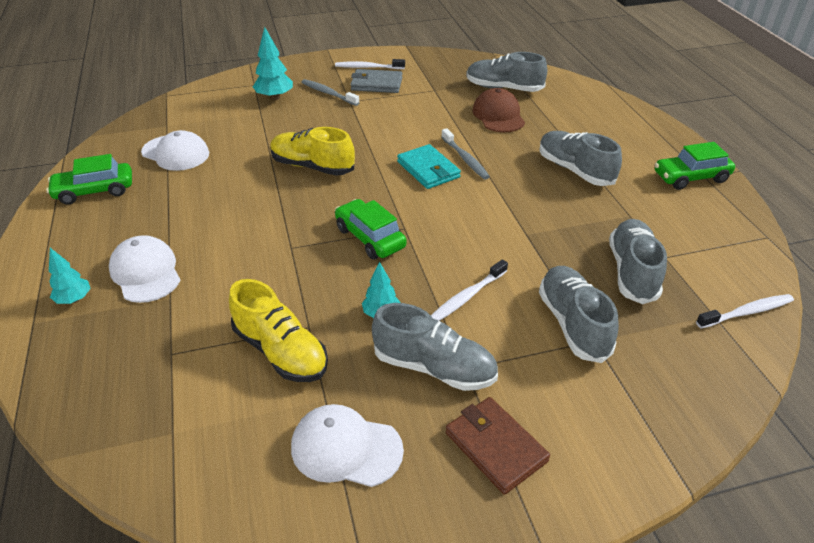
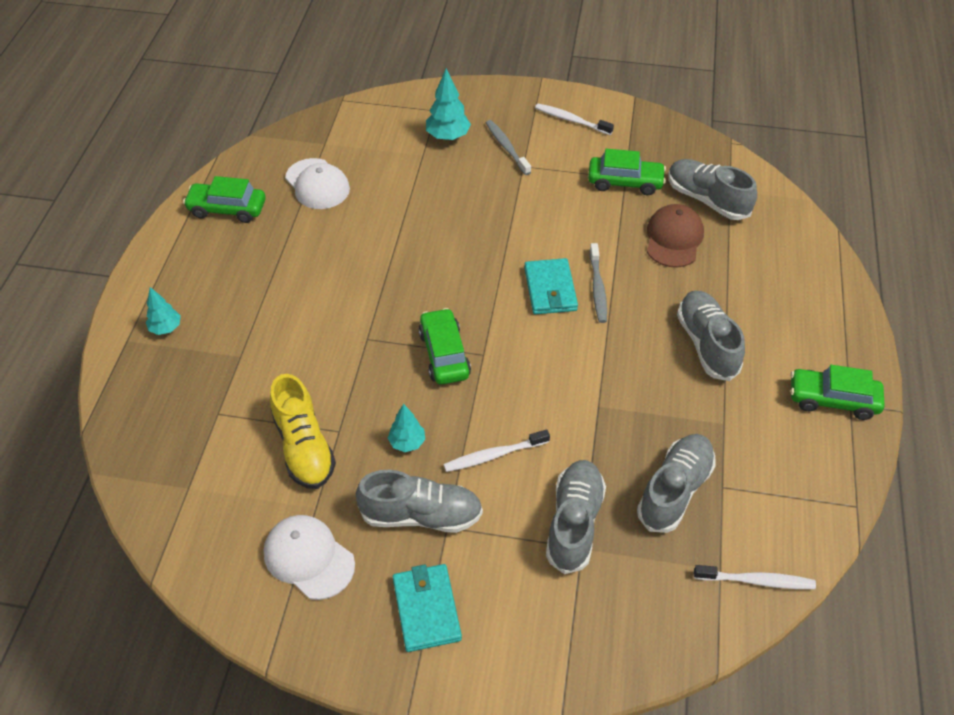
camera: 25 degrees right, 10 degrees up
white cap [109,235,180,303] -> none
yellow shoe [270,127,355,176] -> none
grey wallet [350,69,403,93] -> none
grey shoe [372,303,498,391] -> grey shoe turned 45 degrees counterclockwise [356,470,483,533]
brown wallet [446,397,550,495] -> turquoise wallet [393,564,462,652]
none -> green car [588,149,666,195]

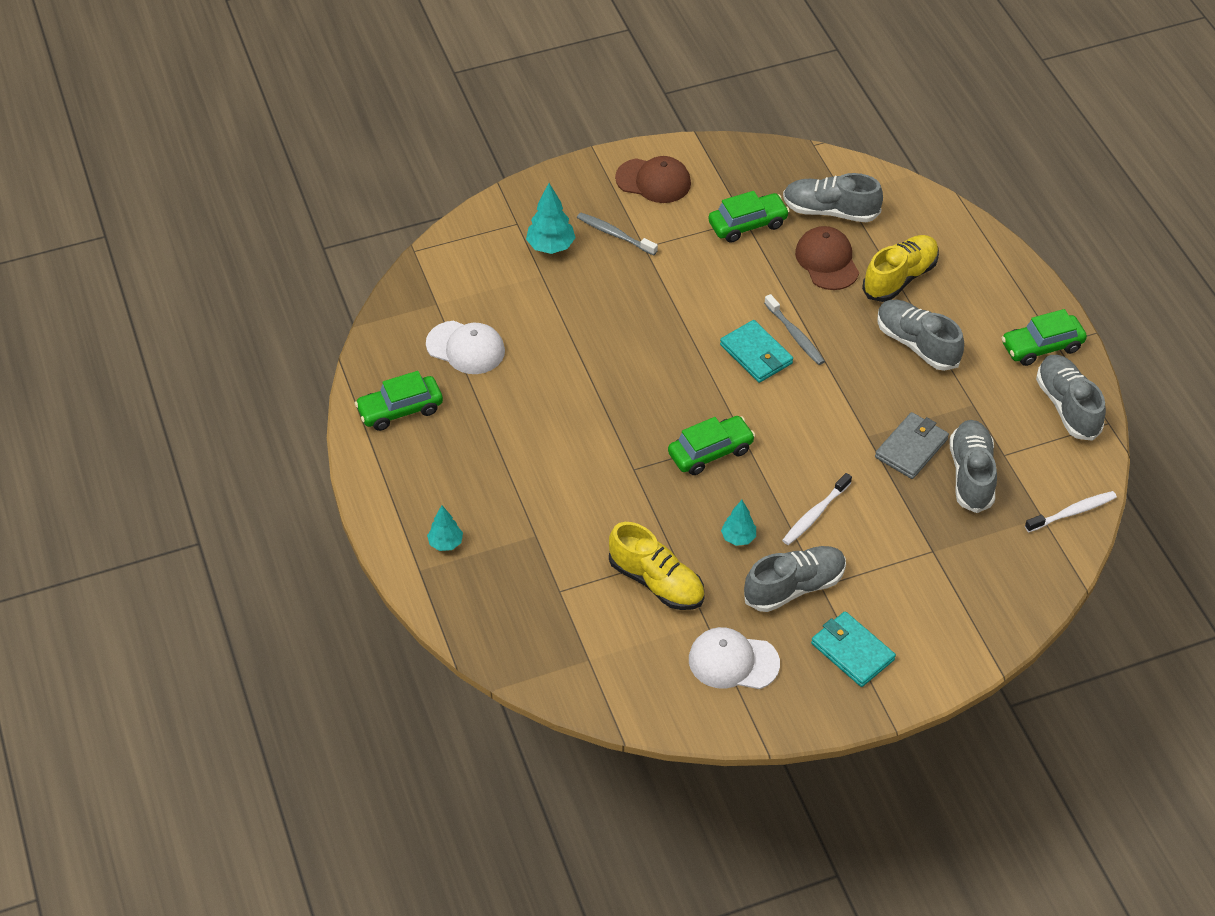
camera: 30 degrees left, 0 degrees up
green car [418,308,471,384] -> green car turned 105 degrees clockwise [668,416,755,475]
white toothbrush [535,103,614,135] -> brown cap [615,156,691,203]
grey shoe [546,460,606,574] -> grey shoe moved to [1036,355,1106,441]
none -> yellow shoe [862,235,939,302]
none -> grey wallet [875,412,949,479]

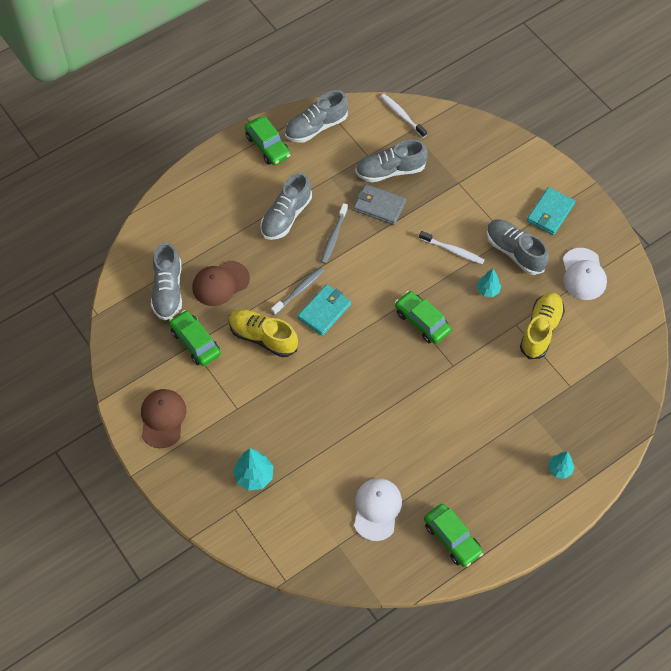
camera: 105 degrees left, 10 degrees up
grey toothbrush [577,212,658,255] -> grey toothbrush moved to [321,203,348,264]
yellow shoe [862,235,939,302] -> yellow shoe moved to [229,309,298,357]

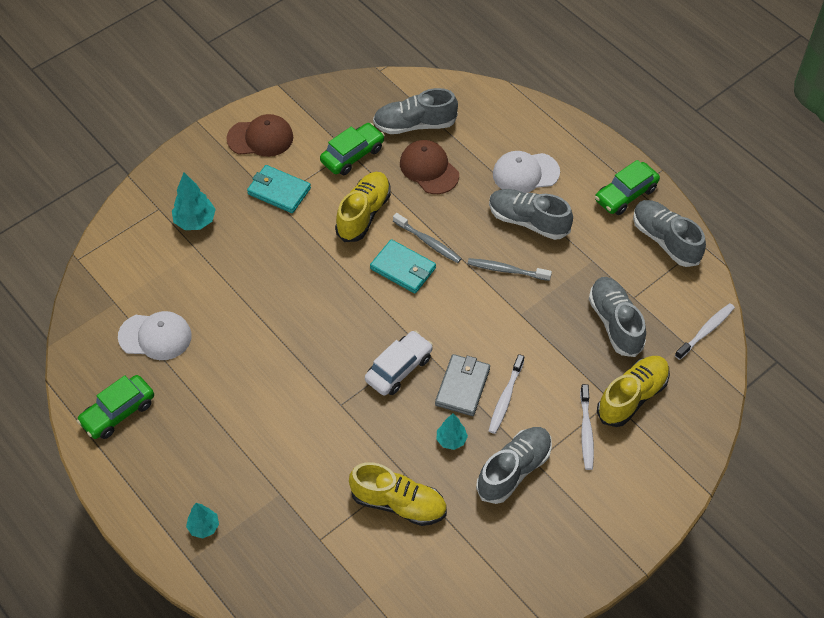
camera: 85 degrees right, 5 degrees down
grey wallet [354,184,406,225] -> grey wallet moved to [435,354,490,416]
green car [395,291,451,344] -> white car [365,331,433,396]
turquoise wallet [527,187,575,235] -> turquoise wallet moved to [247,165,311,213]
white cap [563,248,607,300] -> white cap moved to [493,151,560,193]
none -> white toothbrush [580,384,594,470]
none -> yellow shoe [597,356,670,427]

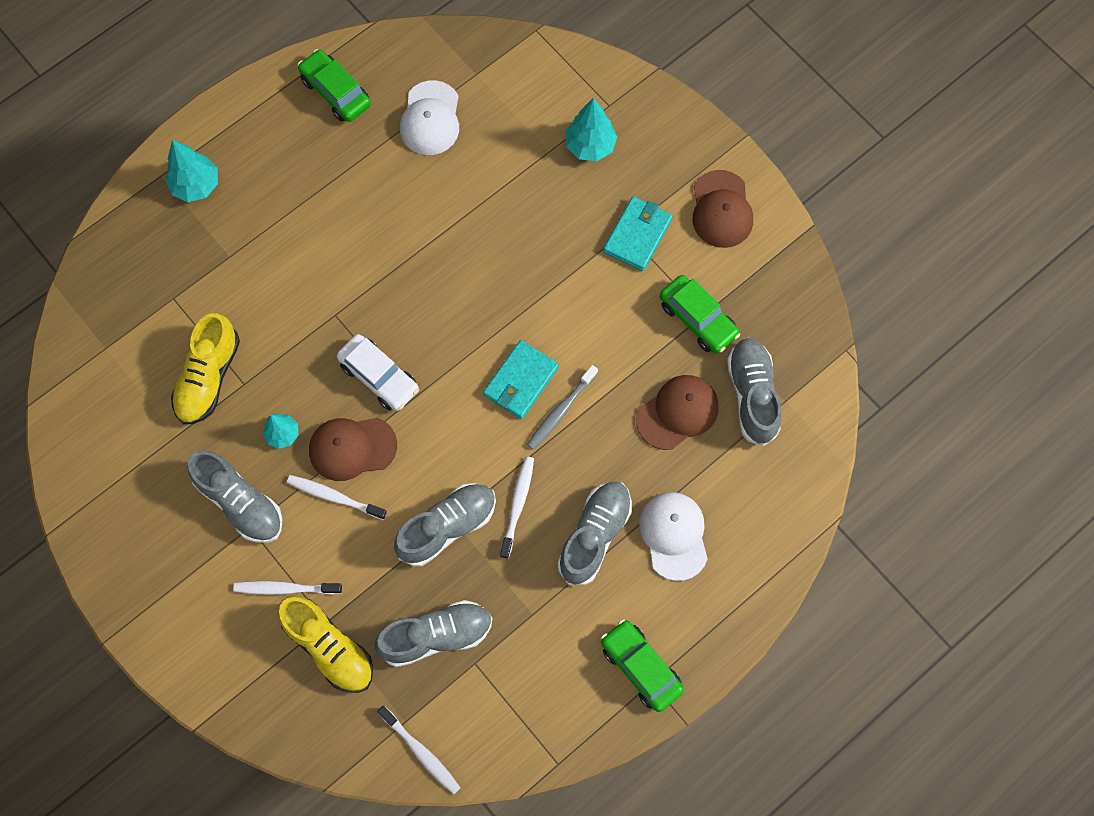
camera: 90 degrees right, 15 degrees up
turquoise tree [186,503,219,539] -> turquoise tree [166,140,218,202], size x1.54
yellow shoe [335,172,391,242] -> none
grey wallet [435,354,490,416] -> brown cap [309,418,397,481]
grey toothbrush [468,258,552,281] -> white toothbrush [500,456,534,559]
grey shoe [633,200,706,267] -> grey shoe moved to [394,483,496,567]

